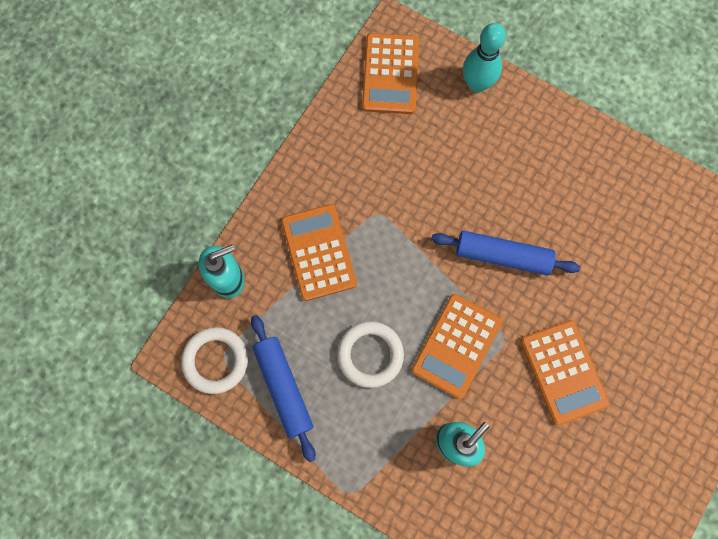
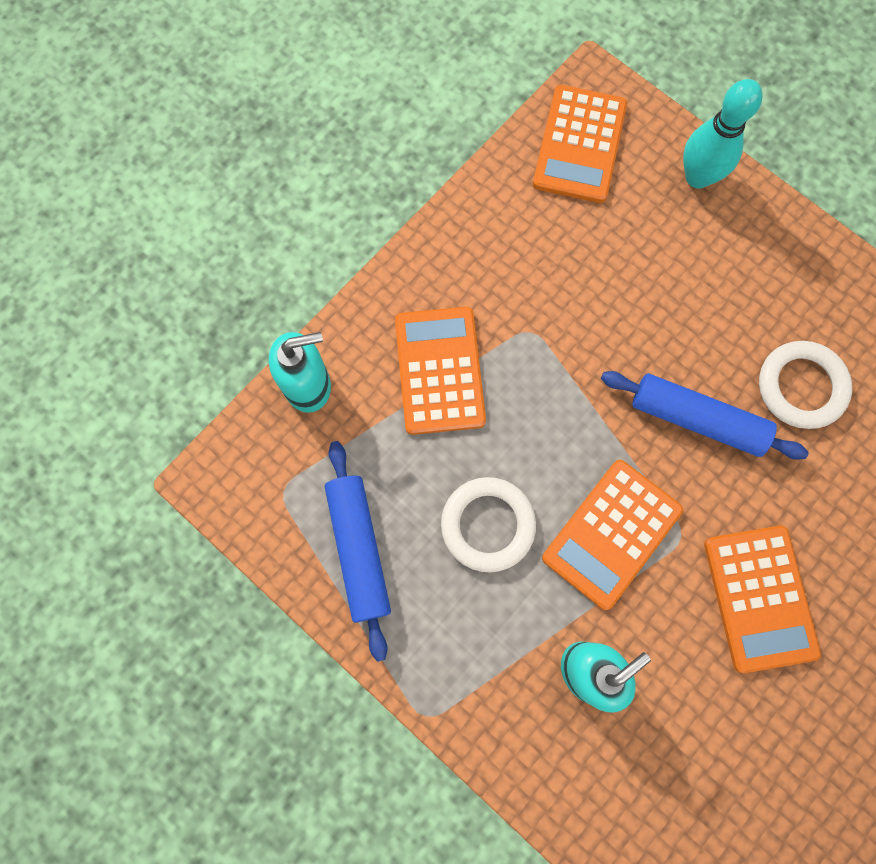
camera: 10 degrees right, 0 degrees up
white ring [181,327,248,394] -> white ring moved to [759,341,852,429]

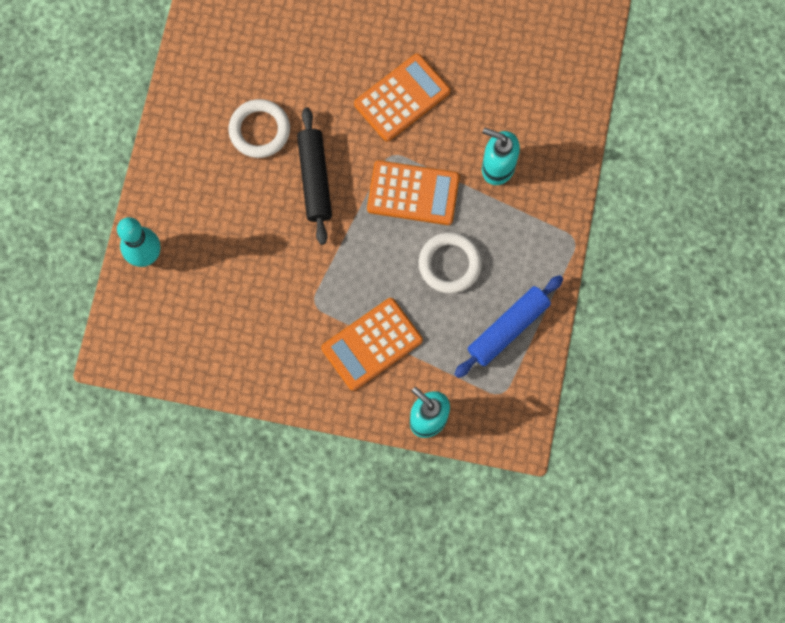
camera: 120 degrees left, 0 degrees up
orange calculator [533,85,627,203] -> none
blue rolling pin [601,371,809,460] -> black rolling pin [297,107,332,245]

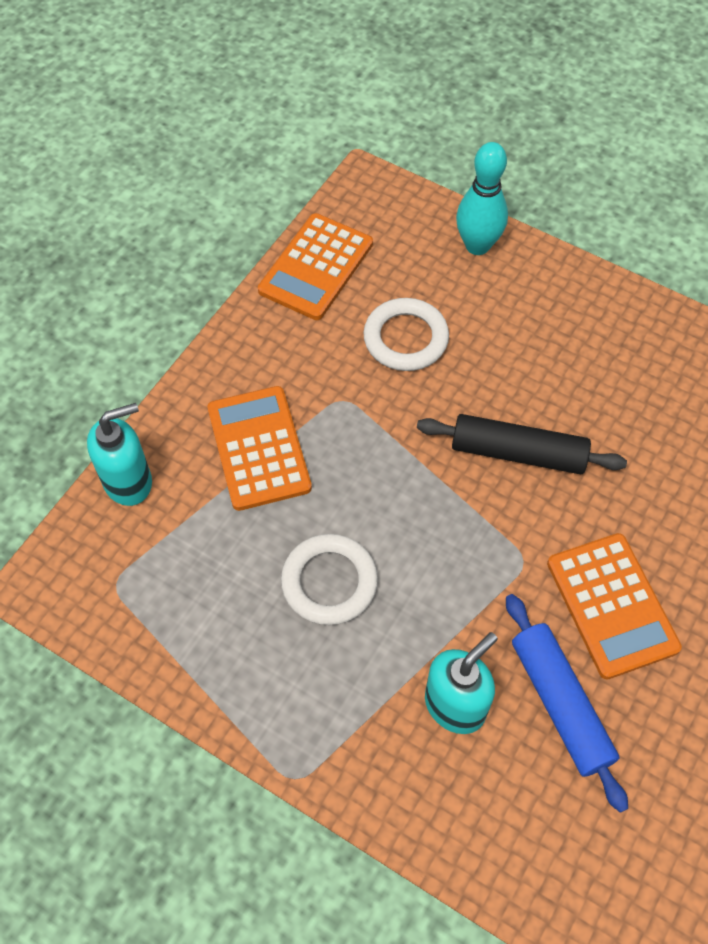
camera: 110 degrees right, 15 degrees down
white ring [228,99,290,158] -> white ring moved to [363,298,449,371]
orange calculator [367,160,460,225] -> orange calculator moved to [258,213,373,320]
blue rolling pin [454,275,563,378] -> blue rolling pin moved to [506,594,628,813]

